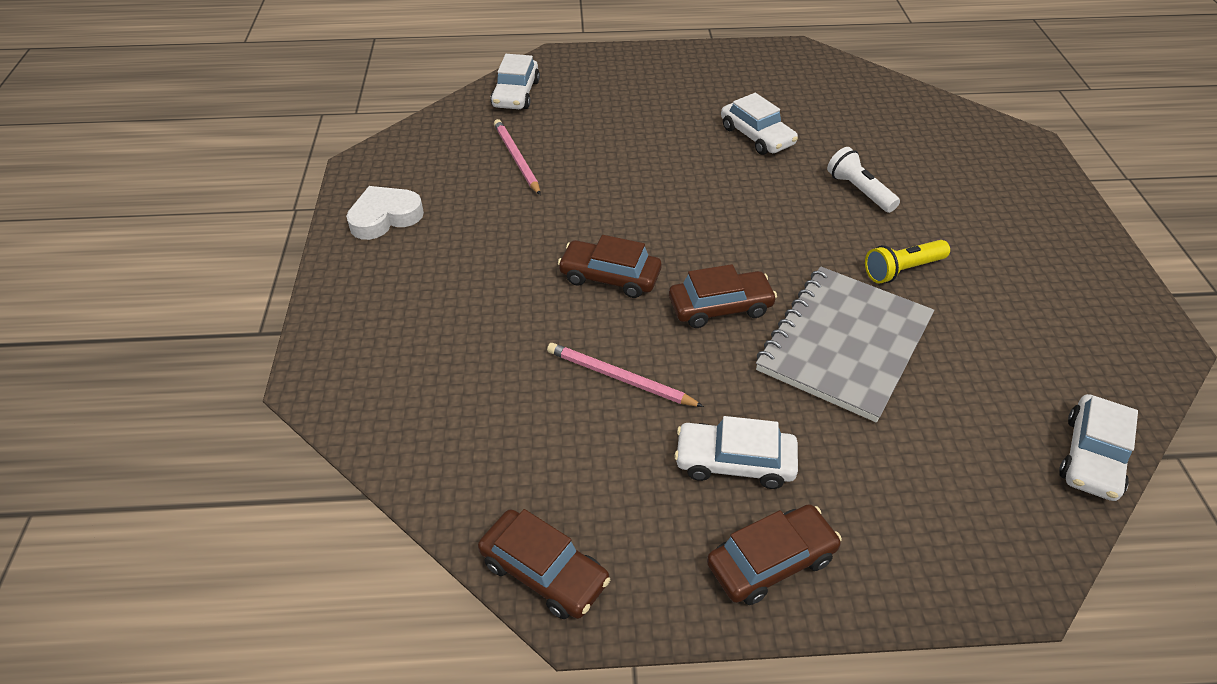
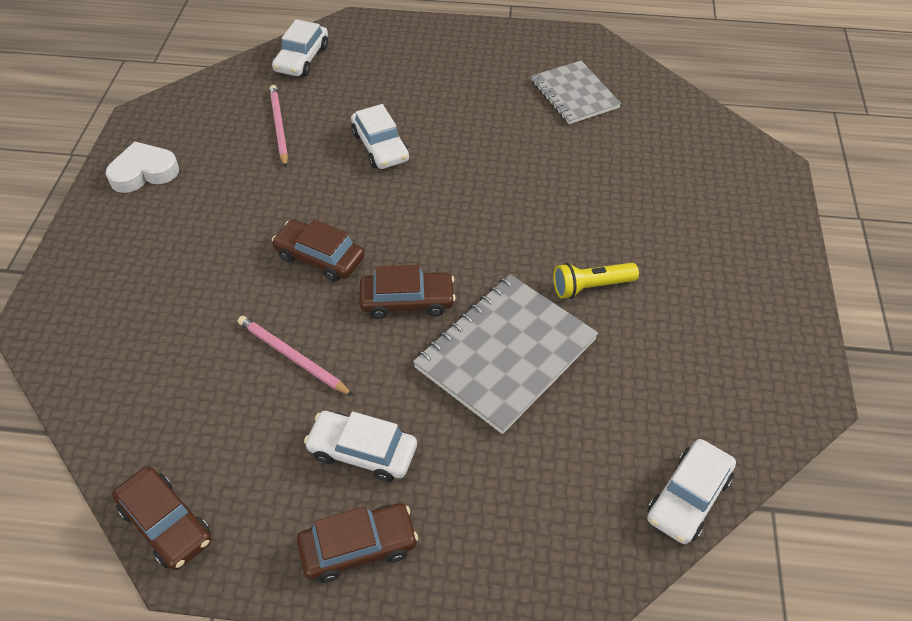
camera: 10 degrees right, 5 degrees up
white car [721,93,798,155] -> white car moved to [351,104,409,169]
white flashlight [827,147,900,213] -> none
none -> grey notebook [531,61,621,124]

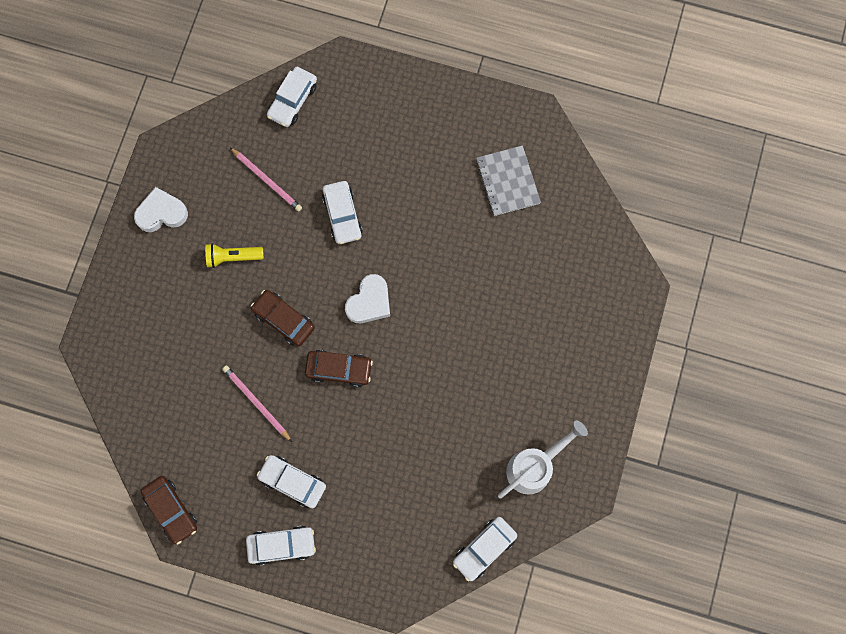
camera: 10 degrees right, 25 degrees up
pink pencil [269,85,288,168] -> pink pencil turned 135 degrees clockwise [230,147,302,212]
brown car [297,503,418,583] -> white car [246,526,316,566]
grey notebook [413,274,598,434] -> none
yellow flashlight [553,263,639,299] -> yellow flashlight moved to [205,243,264,268]
none -> white heart [345,274,390,323]
none -> white watering can [498,420,588,498]

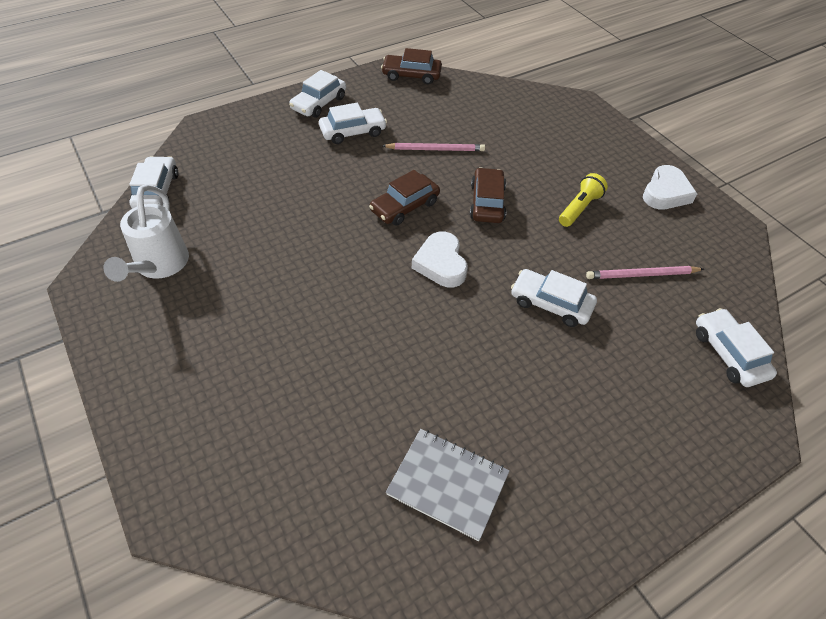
camera: 130 degrees right, 25 degrees down
brown car [251,290,315,346] -> brown car turned 75 degrees counterclockwise [470,167,506,223]

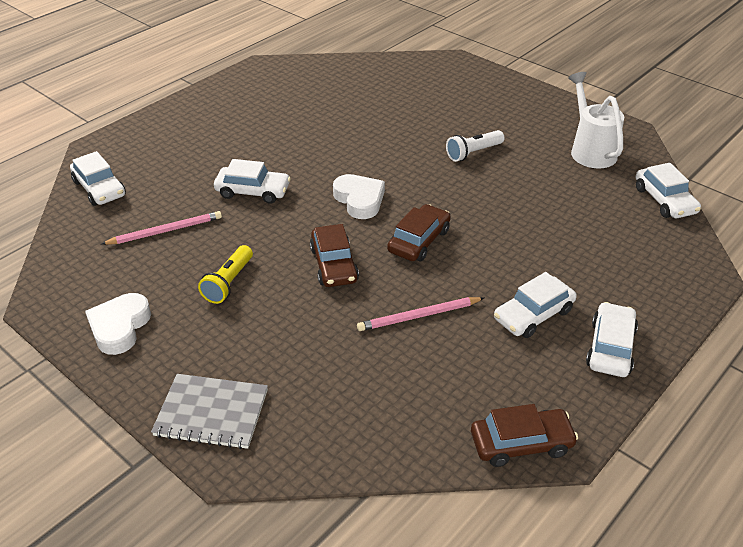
camera: 165 degrees right, 10 degrees down
grey notebook [386,429,510,541] -> grey notebook moved to [151,374,268,449]
none -> white flashlight [446,130,504,162]

